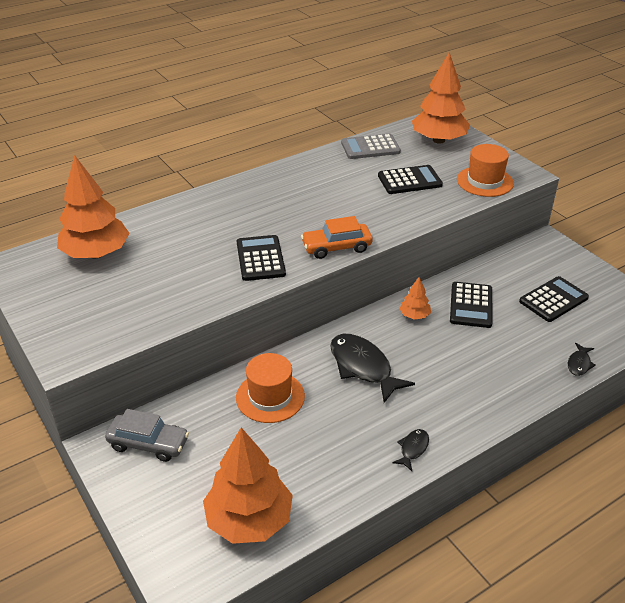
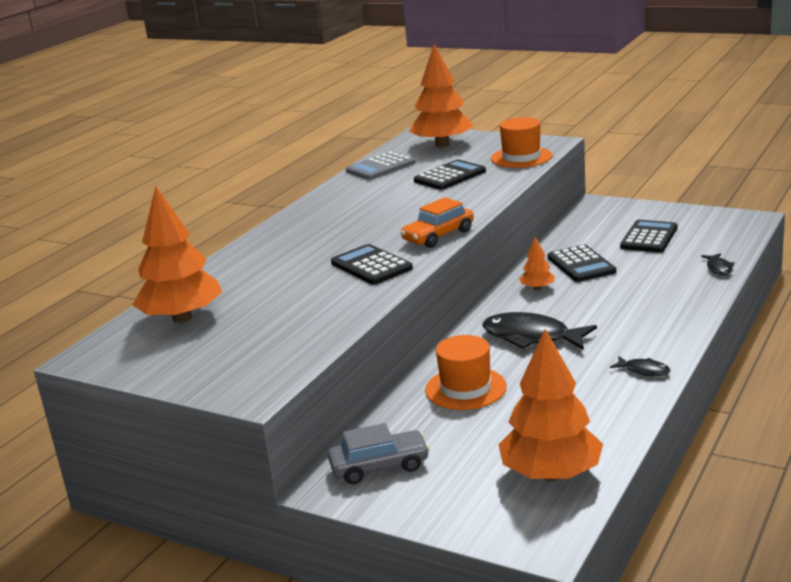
camera: 25 degrees left, 15 degrees down
black fish [392,429,429,471] -> black fish turned 120 degrees clockwise [610,356,671,376]

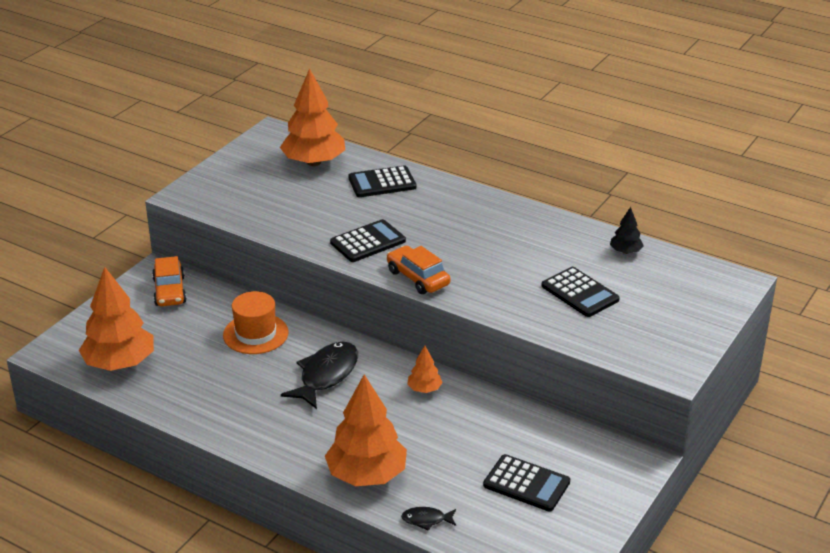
camera: 90 degrees right, 10 degrees up
grey car [328,423,430,484] -> orange car [152,256,187,306]
grey calculator [346,151,416,180] -> black tree [610,207,644,254]
orange tree [409,44,473,147] -> orange tree moved to [325,374,407,486]
orange hat [491,117,552,168] -> none
black calculator [548,244,616,282] -> black calculator moved to [349,165,416,197]
black fish [610,356,671,376] -> none

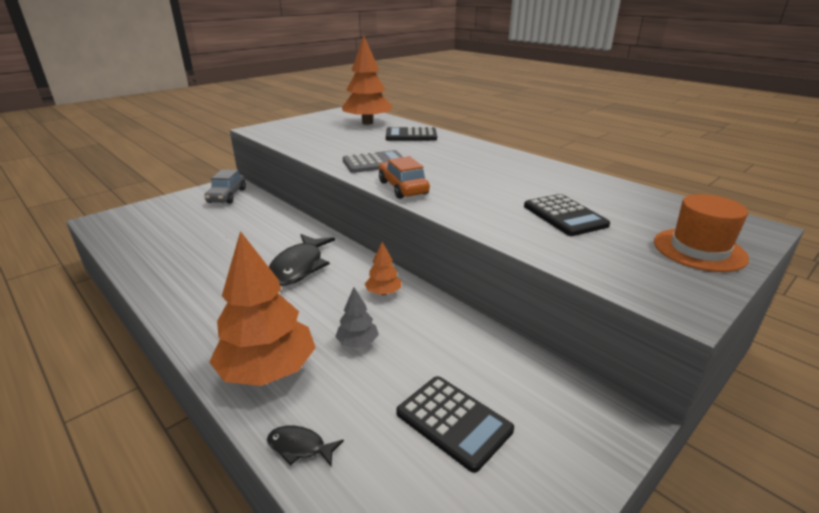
camera: 15 degrees right, 5 degrees down
orange tree [79,267,154,371] -> none
orange car [152,256,187,306] -> grey car [204,169,246,204]
orange hat [223,291,289,354] -> orange hat moved to [654,194,749,272]
black fish [281,341,358,409] -> black fish turned 150 degrees clockwise [269,234,335,286]
black calculator [330,219,406,262] -> grey calculator [343,150,403,173]
black tree [610,207,644,254] -> none
none -> grey tree [335,287,379,348]

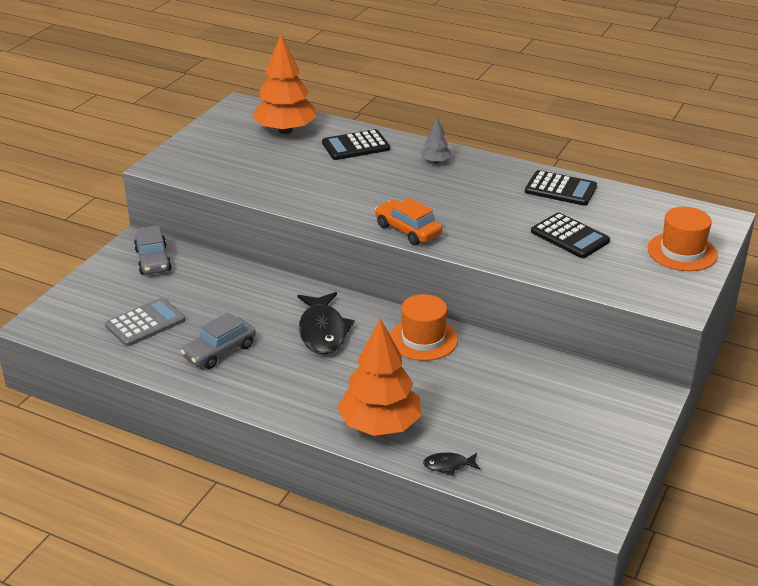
camera: 20 degrees left, 5 degrees up
grey tree [335,287,379,348] -> grey tree moved to [420,117,451,164]
grey calculator [343,150,403,173] -> grey calculator moved to [105,298,185,346]
orange tree [365,242,401,295] -> orange hat [390,294,458,361]
black calculator [396,376,514,473] -> black calculator moved to [525,170,597,206]
none -> grey car [180,312,256,369]

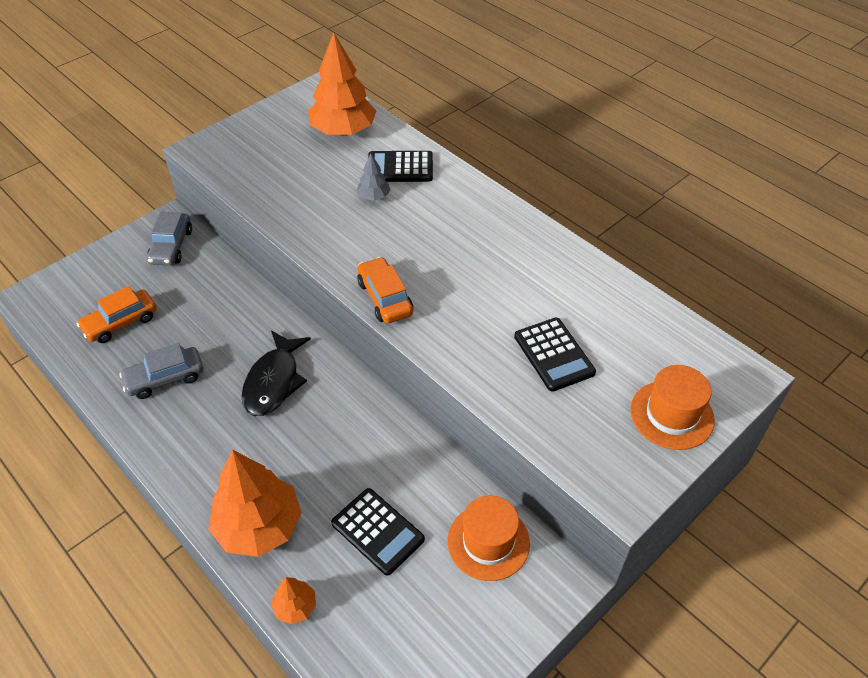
camera: 20 degrees right, 15 degrees up
grey calculator [105,298,185,346] -> orange car [77,286,157,343]
orange hat [390,294,458,361] -> orange hat moved to [447,495,530,581]
grey tree [420,117,451,164] -> grey tree moved to [357,154,391,201]
black fish [423,452,480,476] -> orange tree [271,577,316,624]
black calculator [525,170,597,206] -> black calculator moved to [331,488,425,576]

